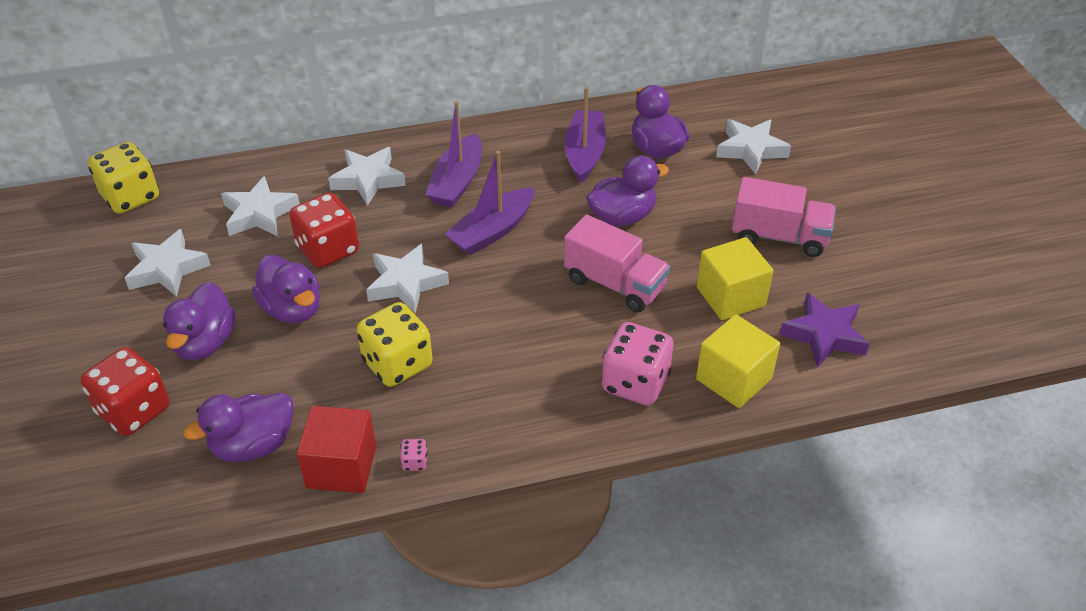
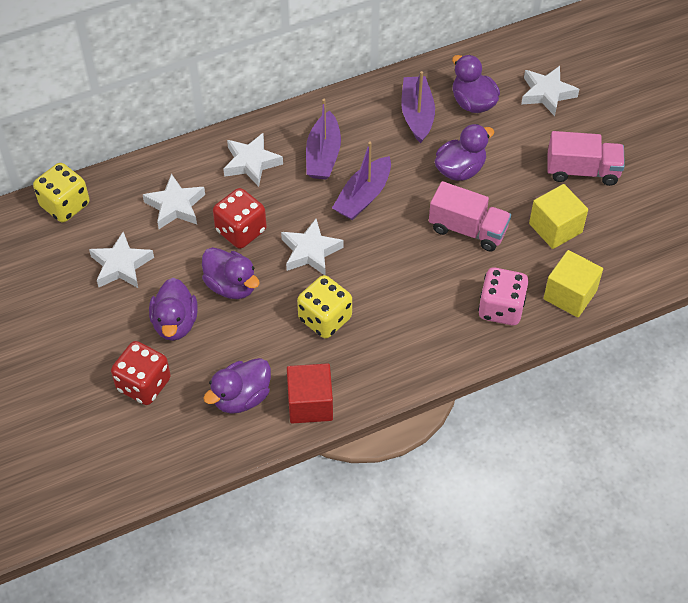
camera: 10 degrees left, 10 degrees up
pink dice [400,439,428,471] -> none
purple star [779,293,869,368] -> none

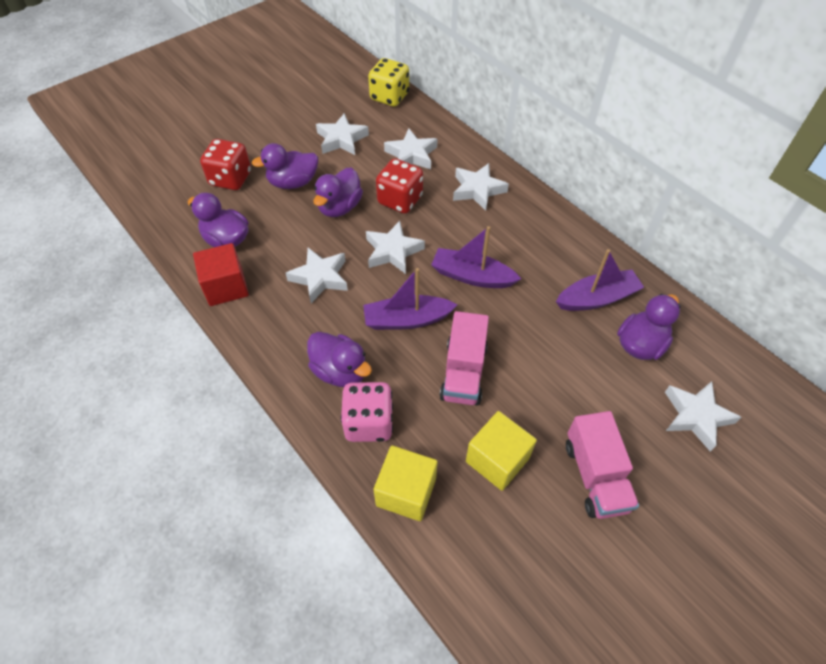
camera: 75 degrees right, 0 degrees up
yellow dice [297,275,352,338] -> white star [286,248,348,303]
purple boat [306,99,341,179] -> purple boat moved to [363,268,457,330]
purple duck [435,124,494,181] -> purple duck moved to [307,332,372,387]

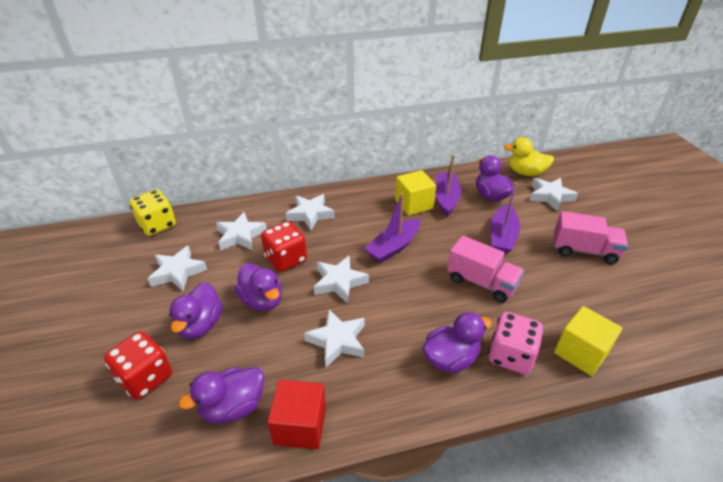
camera: 65 degrees left, 15 degrees down
purple boat [363,268,457,330] -> purple boat moved to [490,182,520,254]
yellow cube [466,411,537,491] -> yellow cube moved to [395,170,436,216]
none -> yellow duck [504,137,554,176]

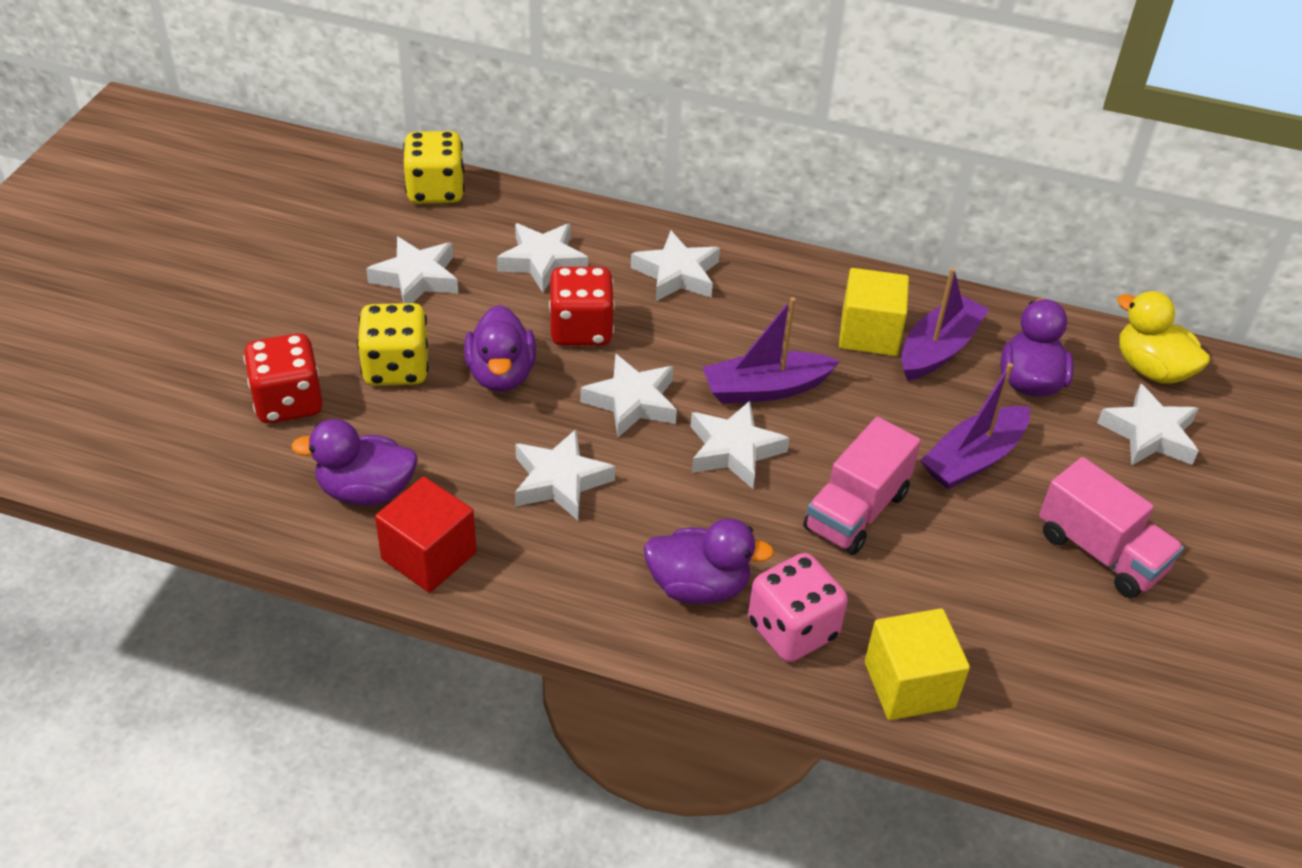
camera: 30 degrees right, 5 degrees up
purple duck [169,282,223,339] -> yellow dice [357,303,429,386]
pink truck [447,236,524,303] -> pink truck turned 60 degrees clockwise [803,417,921,555]
none -> white star [690,401,789,489]

